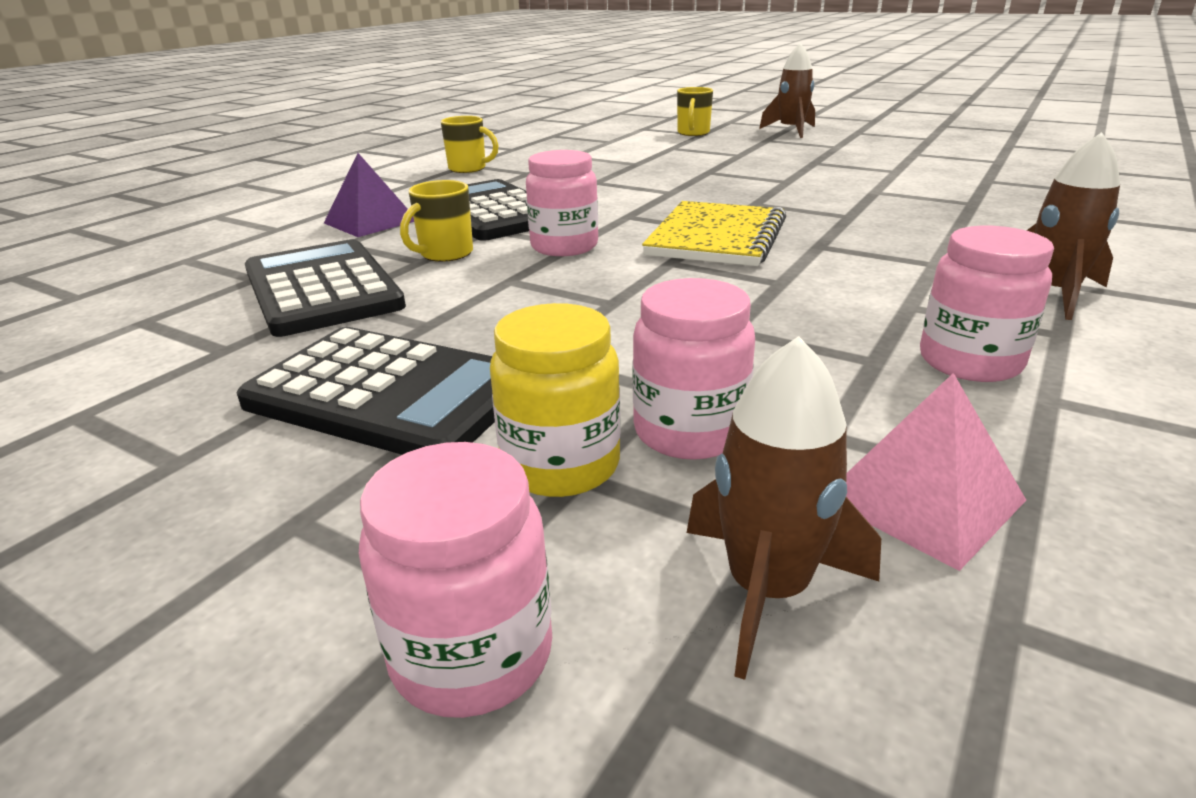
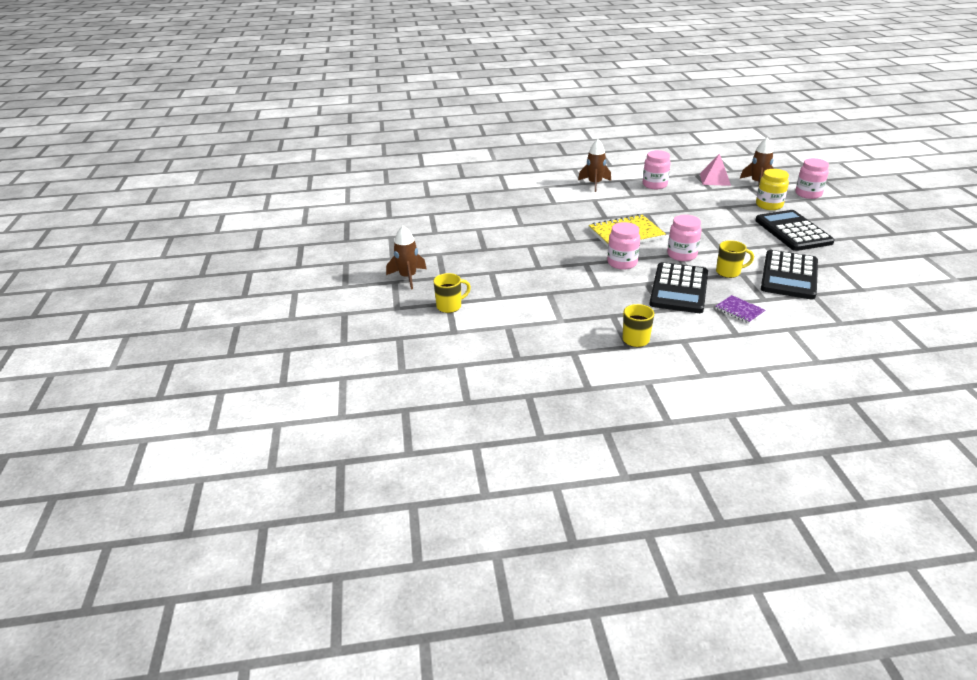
camera: 130 degrees left, 5 degrees up
purple pyramid [324,153,414,237] -> purple notebook [715,295,766,324]
pink jar [633,278,755,460] -> pink jar moved to [607,222,640,270]

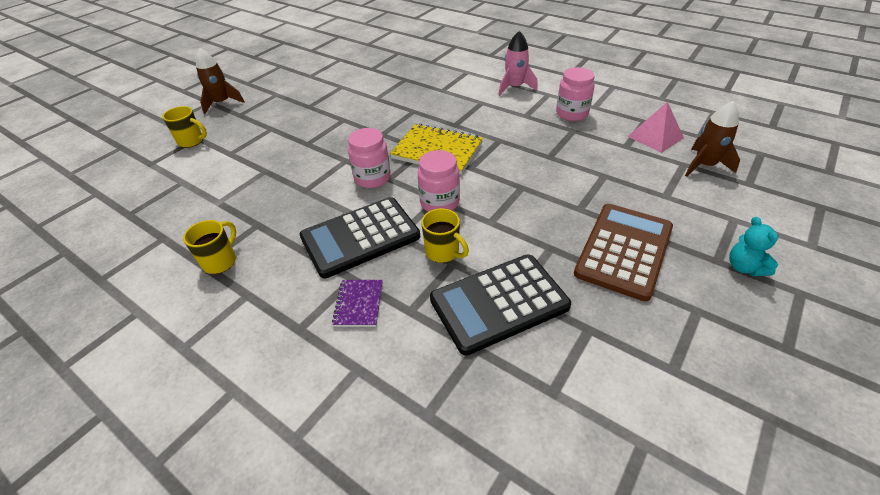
camera: 45 degrees right, 10 degrees up
brown rocket [578,139,611,192] -> pink rocket [499,31,538,96]
black calculator [755,210,835,251] -> brown calculator [574,204,673,301]
yellow jar [756,169,789,210] -> none
pink jar [795,158,829,199] -> none
none -> turquoise teddy bear [729,217,778,276]

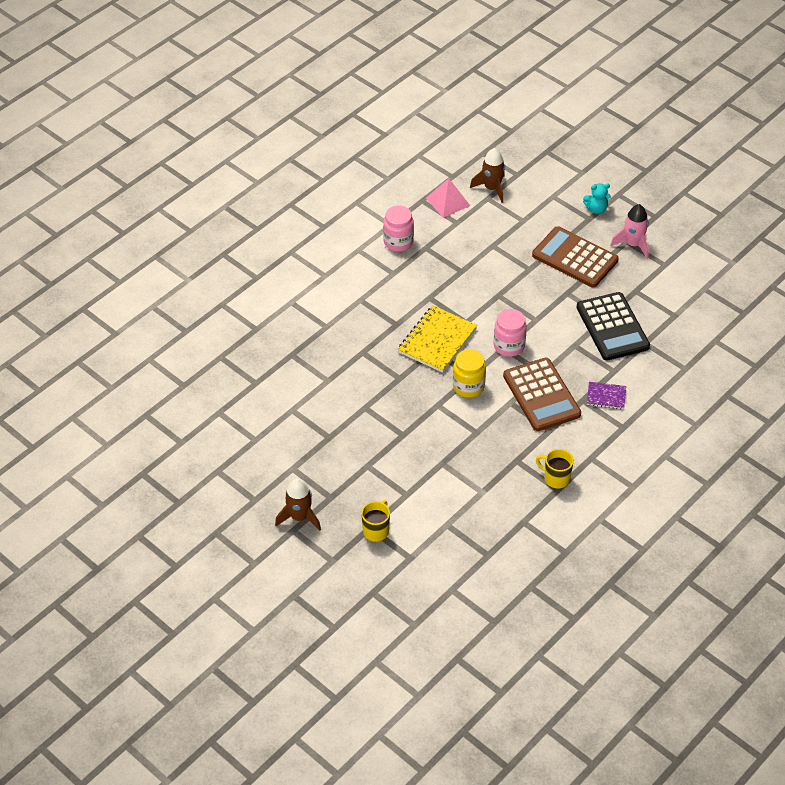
camera: 85 degrees left, 5 degrees up
black calculator [300,197,420,278] -> brown calculator [503,358,581,431]
pink jar [348,128,391,188] -> yellow jar [453,349,486,398]
yellow mug [421,208,469,263] -> none
pink rocket [499,31,538,96] -> pink rocket moved to [610,204,649,258]

